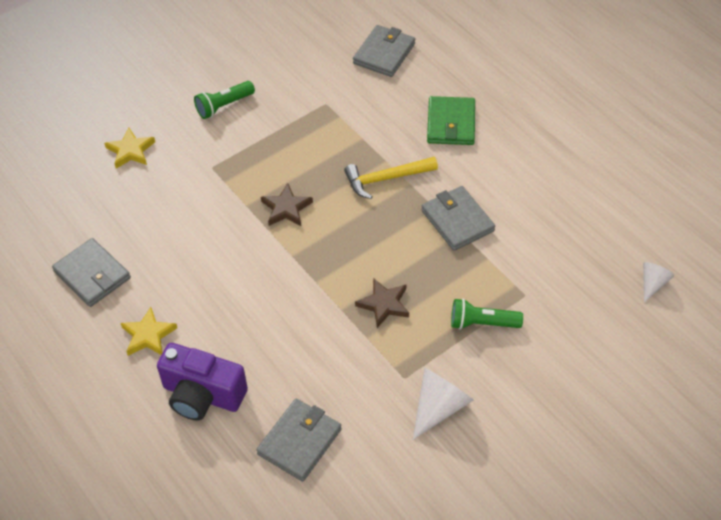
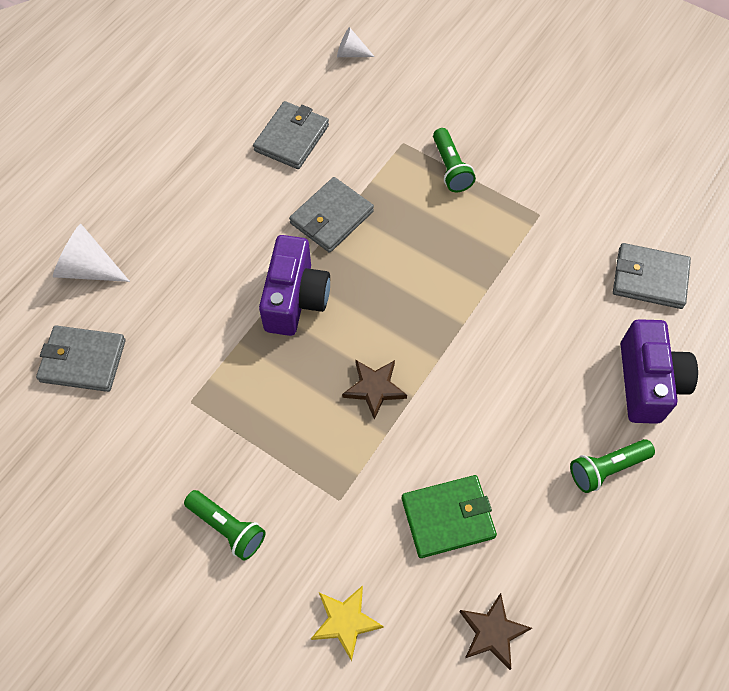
camera: 110 degrees left, 10 degrees up
grey wallet [52,238,131,307] -> grey wallet moved to [253,101,329,169]
yellow star [121,307,177,356] -> green flashlight [570,439,655,493]
yellow hammer [344,157,438,199] -> purple camera [259,235,330,336]
brown star [355,278,409,328] -> brown star moved to [459,593,532,670]
white cone [413,368,474,440] -> white cone moved to [53,224,130,282]
green wallet [427,96,475,145] -> green wallet moved to [402,475,497,558]

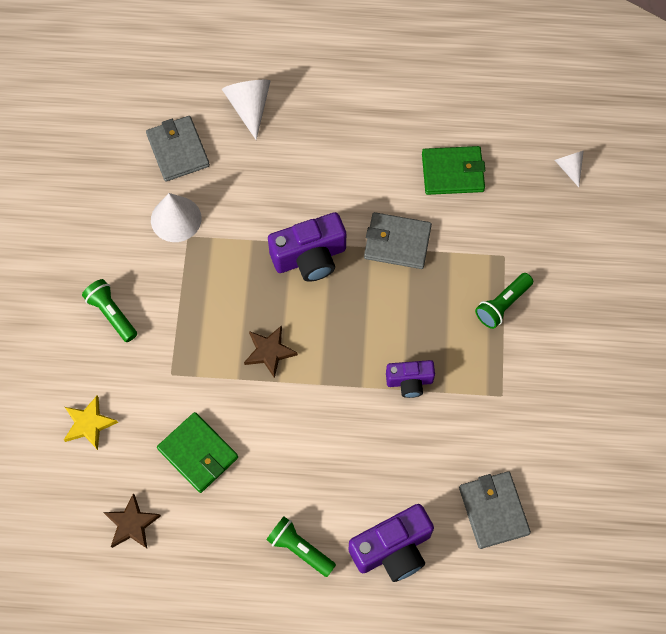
camera: 60 degrees right, 5 degrees up
green flashlight [184,490,266,561] -> green flashlight turned 135 degrees clockwise [82,279,137,342]
grey wallet [253,101,329,169] -> green wallet [422,146,485,195]
none -> white cone [151,193,202,242]
none -> purple camera [386,360,435,398]

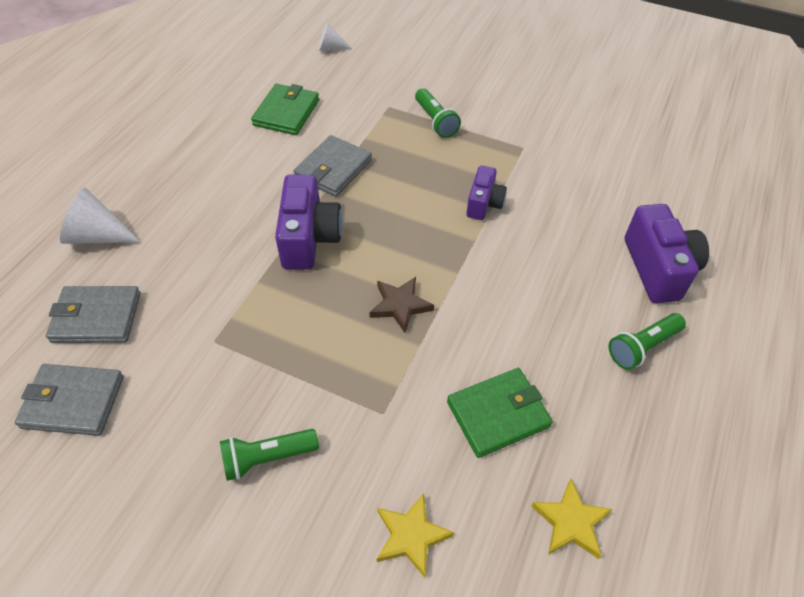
camera: 70 degrees left, 15 degrees down
brown star [103,493,161,548] -> yellow star [531,479,613,559]
white cone [151,193,202,242] -> none
grey wallet [459,471,531,549] -> grey wallet moved to [15,364,124,436]

